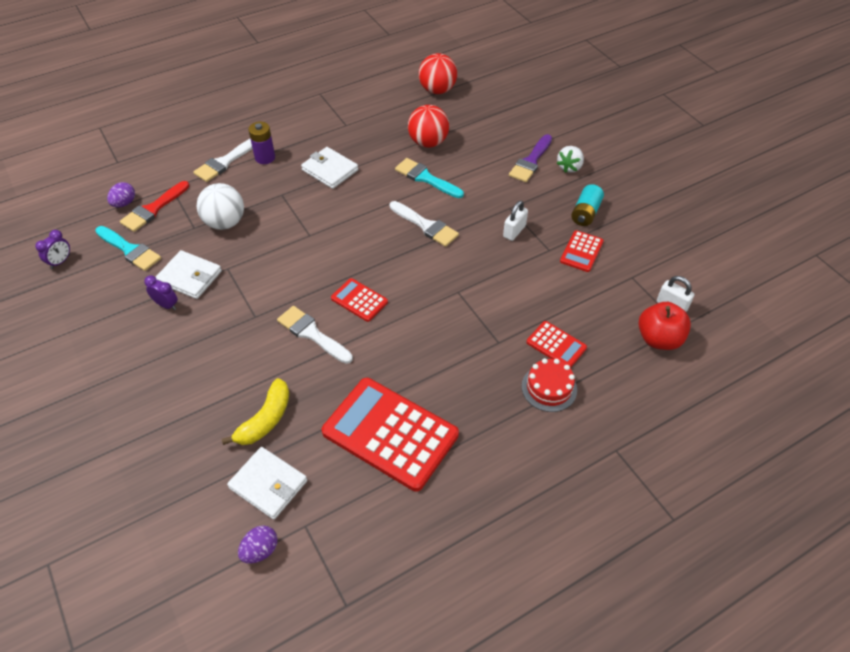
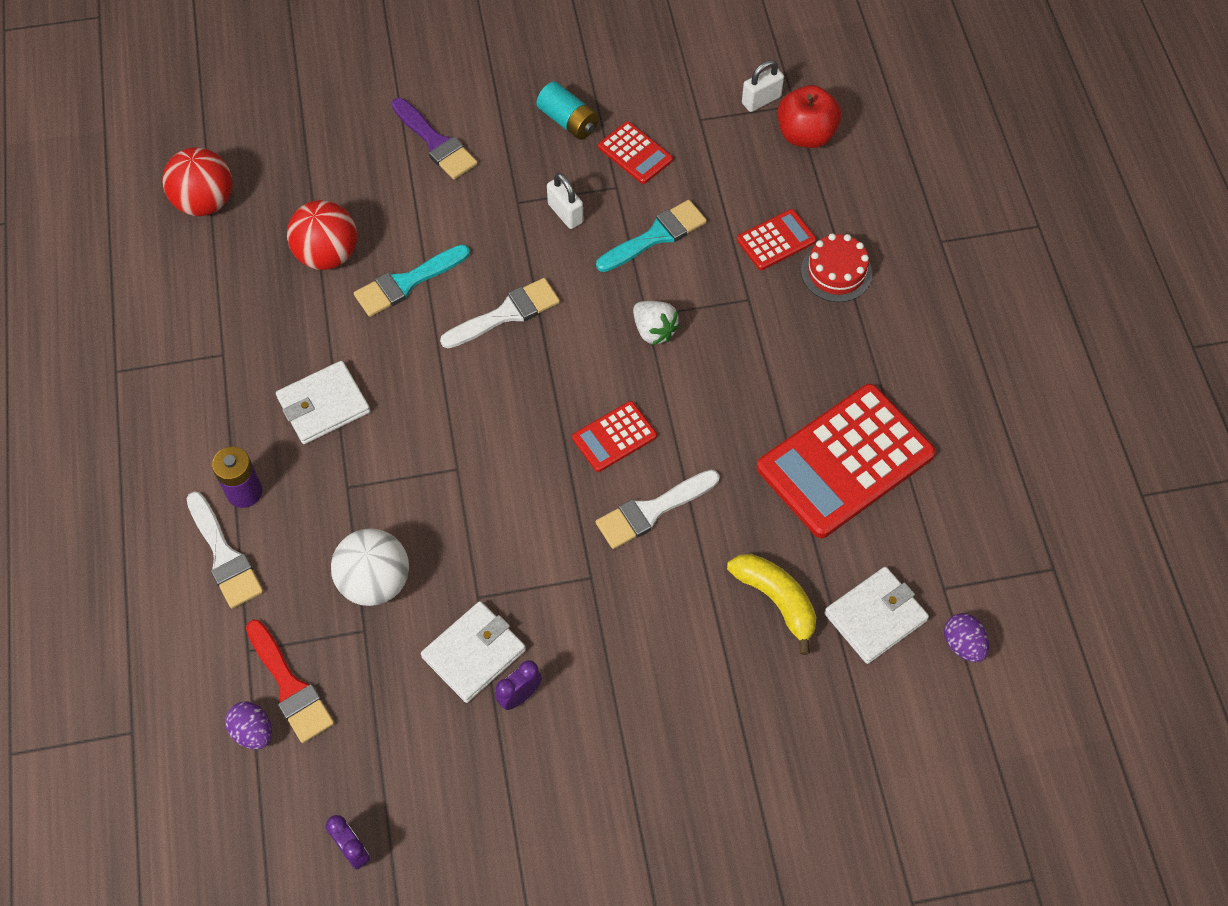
camera: 70 degrees left, 10 degrees up
turquoise brush [95,226,161,271] -> turquoise brush moved to [596,200,707,272]
white strawberry [557,146,584,173] -> white strawberry moved to [633,301,680,345]

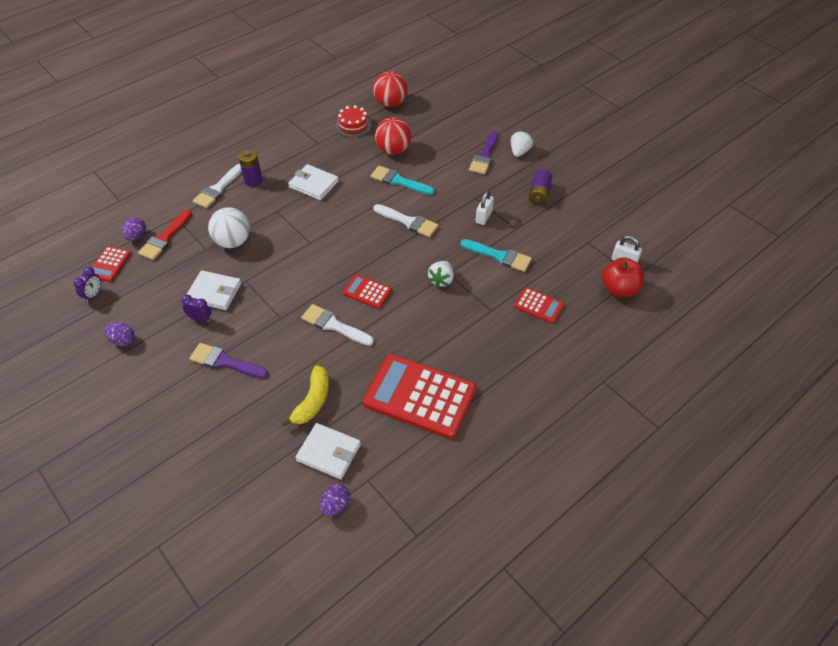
camera: 60 degrees right, 10 degrees down
turquoise battery [536,82,599,140] -> purple battery [529,169,552,205]
red calculator [598,121,673,184] -> red calculator moved to [92,246,131,282]
red cake [801,233,872,302] -> red cake moved to [335,105,371,138]
none -> purple egg [105,322,135,346]
none -> purple brush [190,343,268,378]
none -> white strawberry [511,131,533,157]

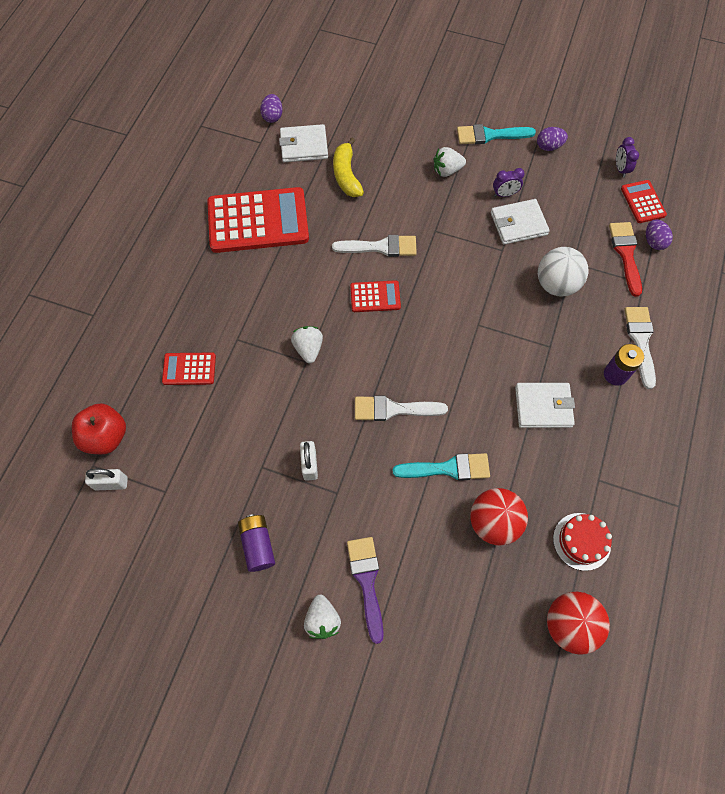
camera: 150 degrees right, 15 degrees up
purple brush [190,343,268,378] -> white strawberry [434,147,466,177]
turquoise brush [461,239,532,272] -> turquoise brush moved to [457,124,536,144]

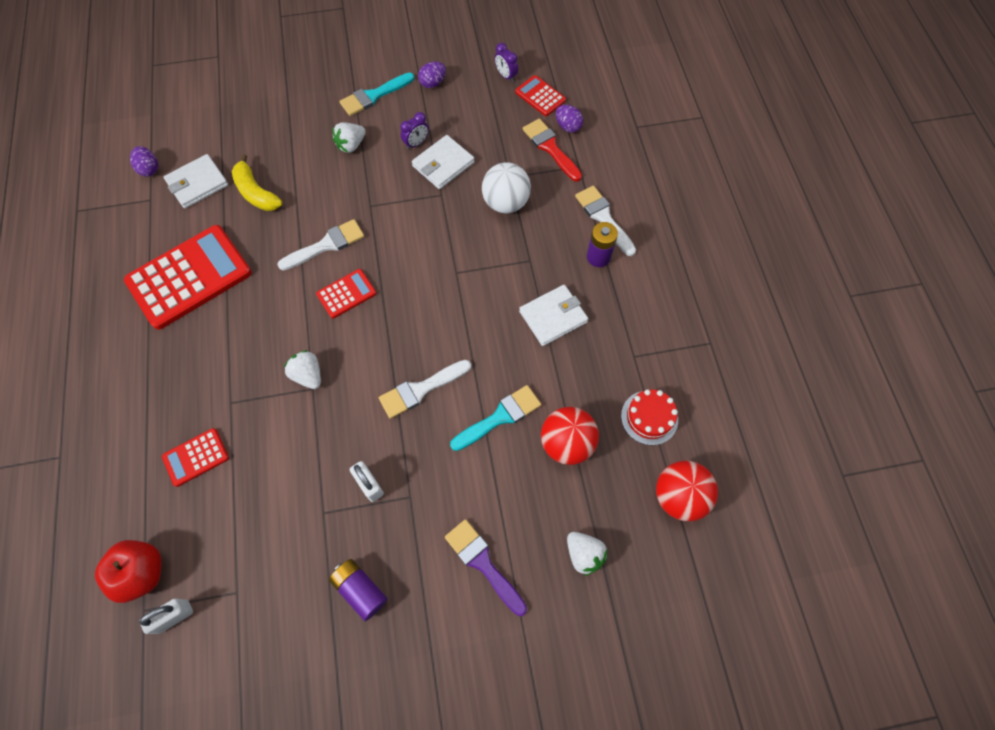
camera: 30 degrees left, 0 degrees up
white strawberry [304,595,341,639] -> white strawberry moved to [567,532,608,576]

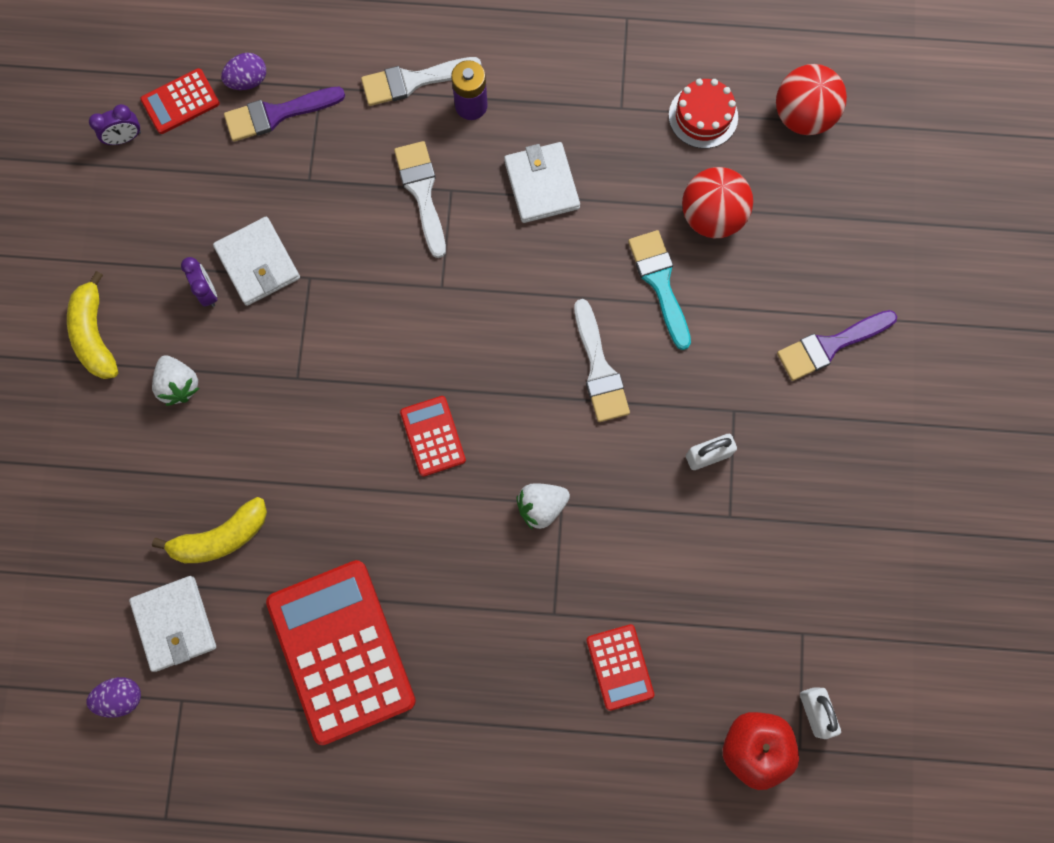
camera: 75 degrees left, 10 degrees up
white brush [277,219,364,270] -> white brush moved to [394,141,446,258]
purple battery [329,559,387,621] -> none
turquoise brush [339,72,415,116] -> yellow banana [67,271,118,379]
purple egg [418,62,446,88] -> none
white ball [482,162,531,213] -> none
red brush [523,119,582,182] -> purple brush [224,87,345,142]
white strawberry [567,532,608,576] -> none

